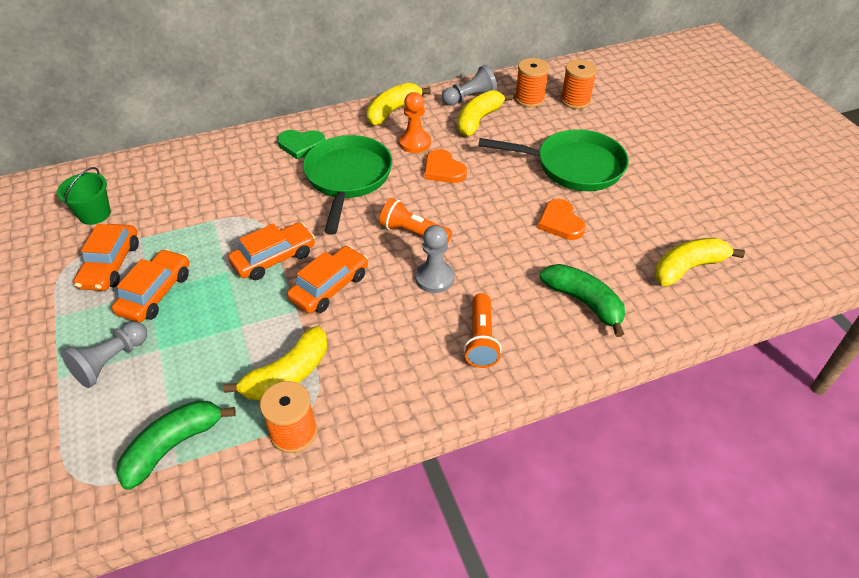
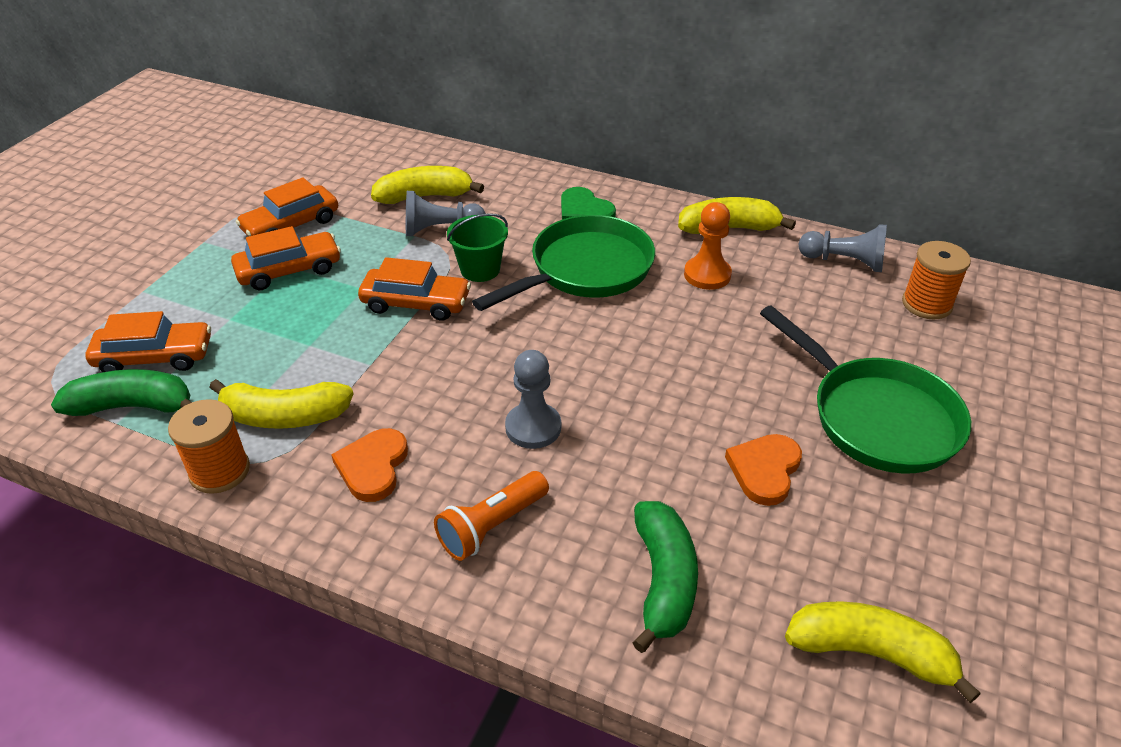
camera: 45 degrees right, 5 degrees down
green bucket [57,167,111,225] -> green bucket moved to [447,213,508,282]
grey pawn [61,321,147,388] -> grey pawn moved to [406,191,486,236]
orange car [287,246,368,313] -> orange car moved to [86,311,211,372]
orange flashlight [380,198,452,243] -> none
orange heart [424,149,467,183] -> orange heart moved to [331,428,408,502]
yellow banana [457,90,513,136] -> yellow banana moved to [371,166,484,204]
orange spool [560,59,597,109] -> none

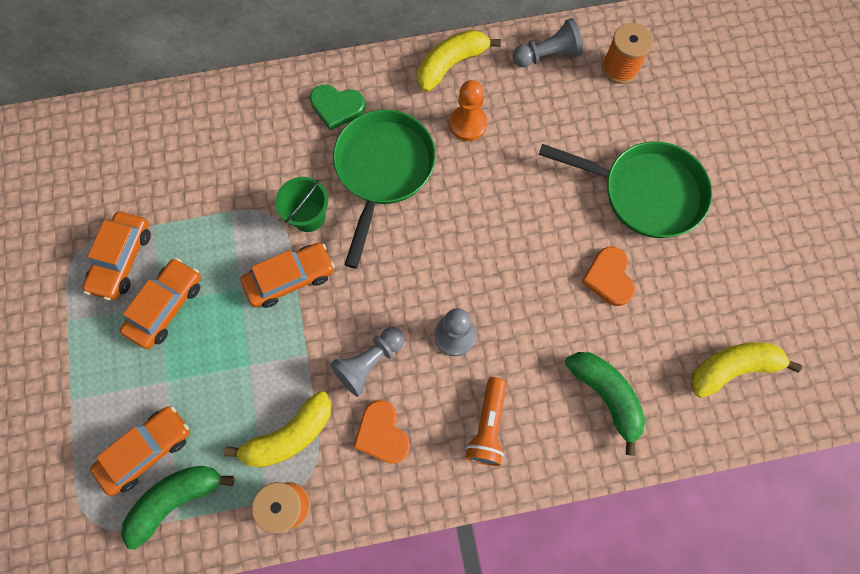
camera: 35 degrees left, 30 degrees up
yellow banana [371,166,484,204] -> none
grey pawn [406,191,486,236] -> grey pawn moved to [330,327,405,397]

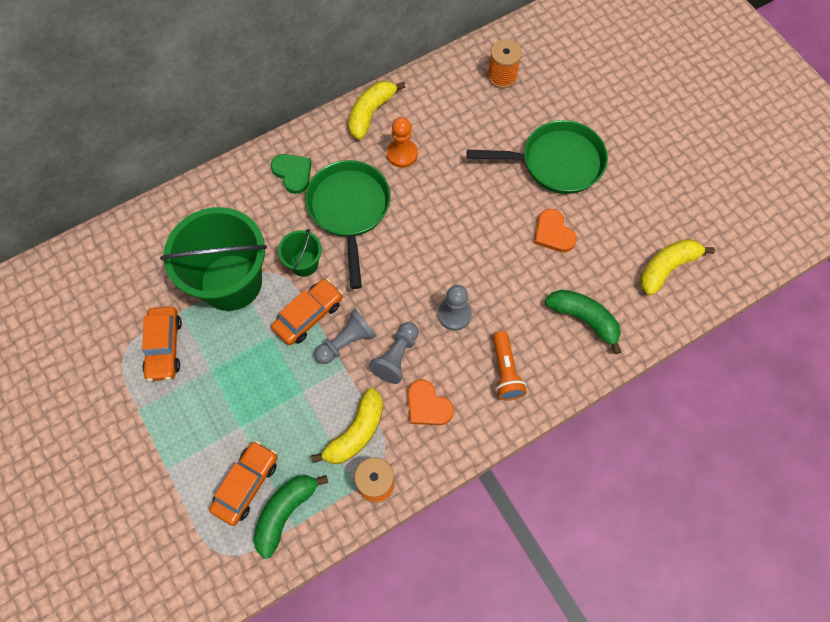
camera: 20 degrees left, 5 degrees down
orange car [120,258,201,349] -> none
green heart [310,85,365,131] -> green heart turned 120 degrees counterclockwise [271,154,312,194]
grey pawn [513,18,583,67] -> grey pawn moved to [314,309,376,364]
none -> green bucket [160,207,267,311]

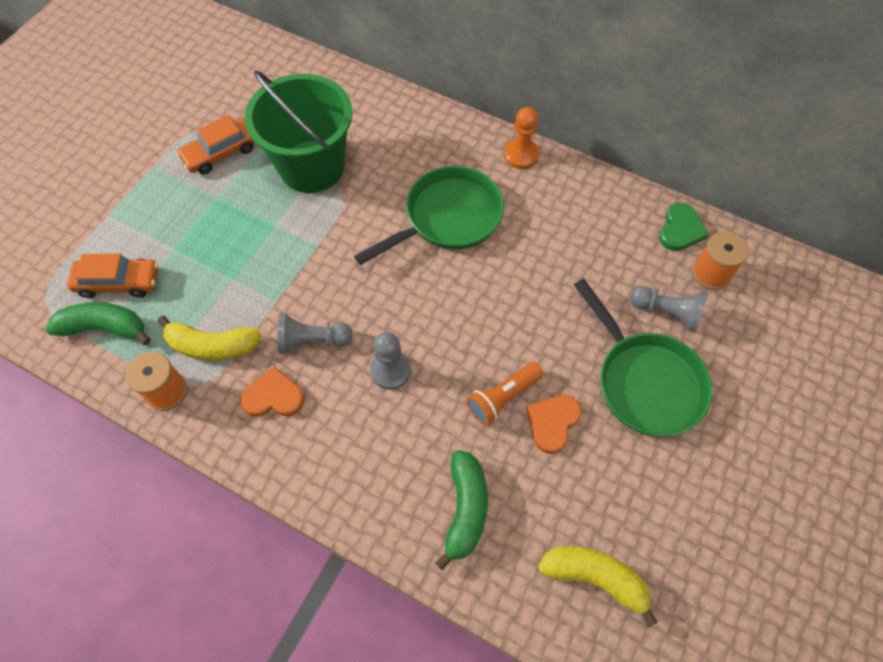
camera: 60 degrees right, 5 degrees down
green heart [271,154,312,194] -> green heart moved to [659,203,709,251]
orange car [271,279,343,345] -> none
green bucket [278,229,322,277] -> none
grey pawn [314,309,376,364] -> grey pawn moved to [630,286,708,332]
yellow banana [348,81,405,140] -> none
orange pawn [387,117,418,168] -> orange pawn moved to [504,107,539,169]
orange heart [408,380,454,425] -> orange heart turned 75 degrees clockwise [240,366,305,417]
orange flashlight [493,331,527,400] -> orange flashlight moved to [467,362,543,426]

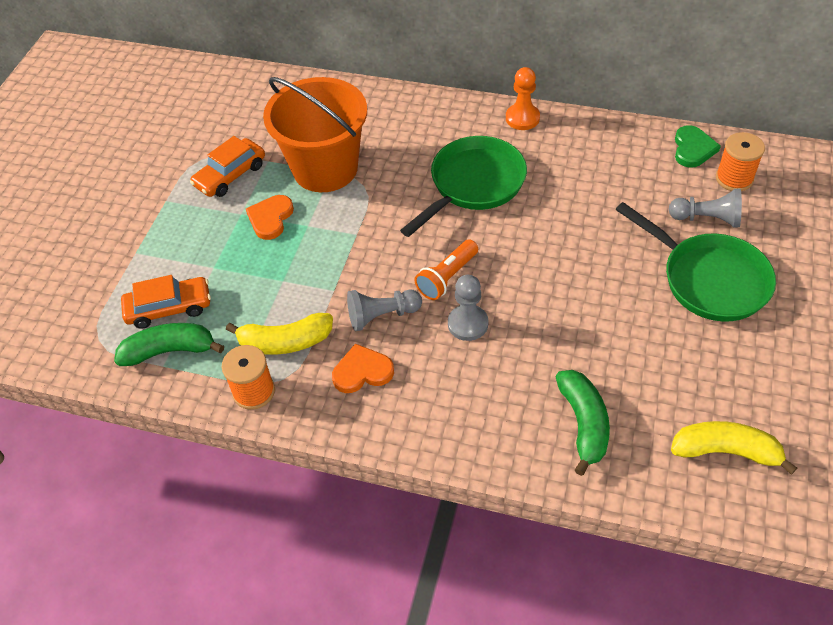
camera: 10 degrees left, 10 degrees down
green bucket [245,70,353,193] -> orange bucket [263,77,367,192]
orange flashlight [467,362,543,426] -> orange flashlight moved to [414,239,478,300]
orange heart [526,395,582,454] -> orange heart moved to [246,195,294,240]

